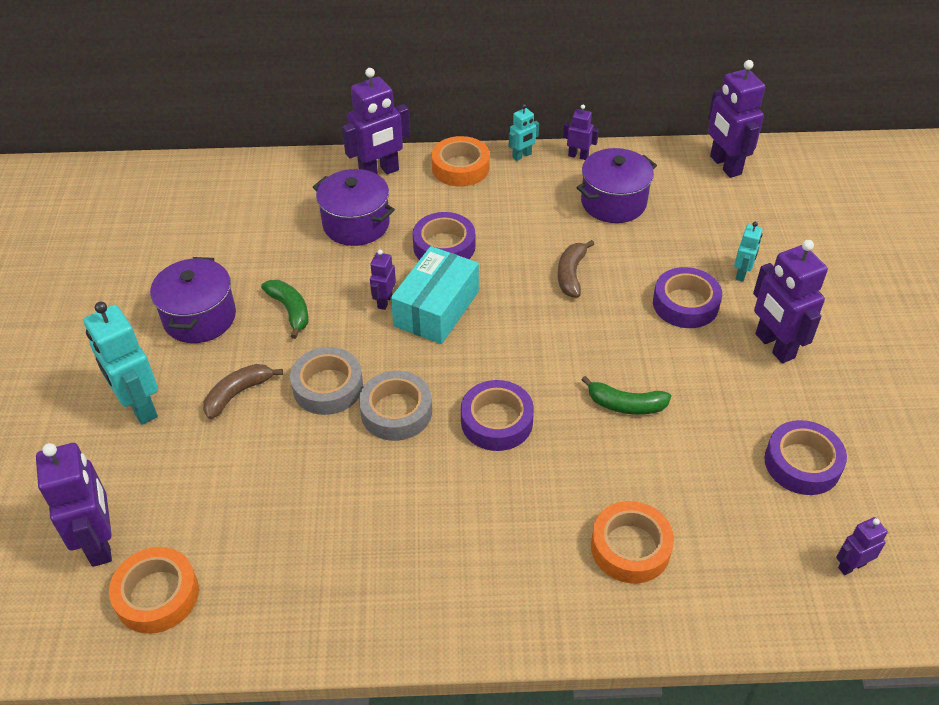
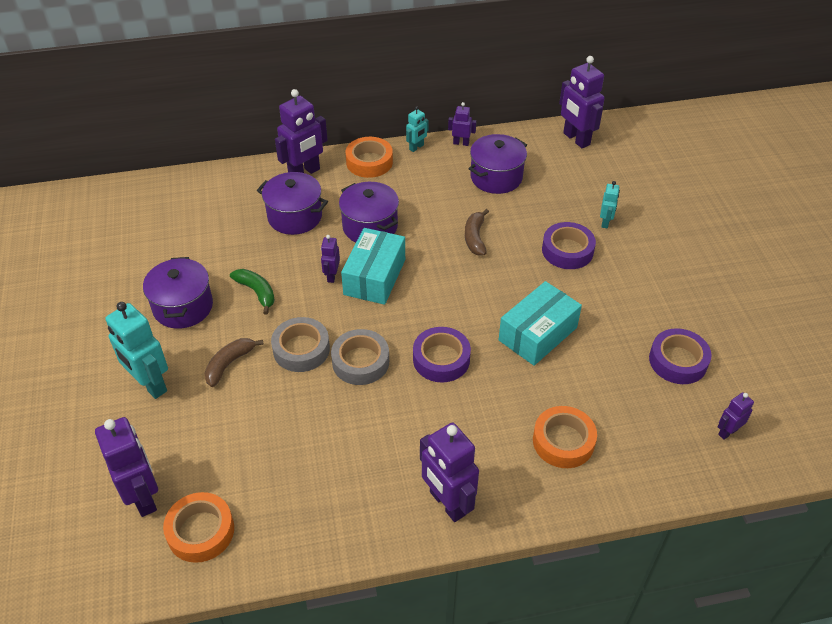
camera: 10 degrees left, 0 degrees up
purple tape [412,212,475,260] -> purple pot [339,182,399,242]
green banana [582,376,671,415] -> turquoise box [499,281,582,366]
purple robot [753,240,828,363] -> purple robot moved to [420,423,479,522]

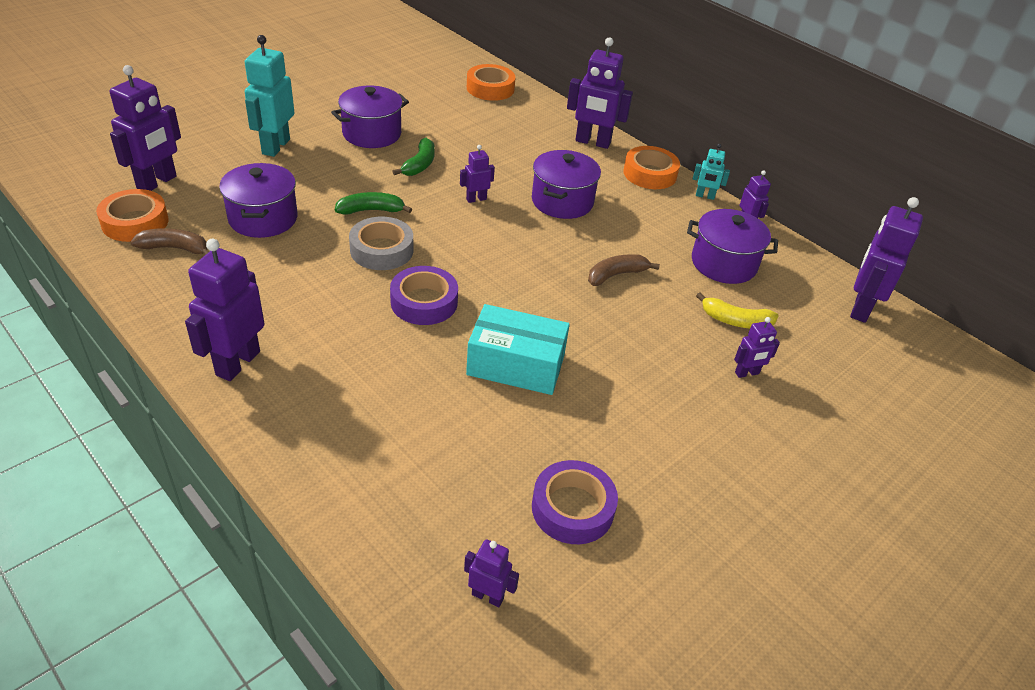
camera: 55 degrees right, 5 degrees down
brown banana [204,338,264,387] -> brown banana moved to [131,228,209,255]
purple pot [257,172,328,235] -> purple pot moved to [219,163,298,238]
grey tape [271,317,330,372] -> green banana [335,192,412,214]
turquoise box [341,228,405,305] -> none
orange tape [533,406,597,468] -> orange tape moved to [467,64,516,101]
purple tape [542,222,596,269] -> none
turquoise robot [600,181,620,229] -> purple robot [734,317,780,378]
none -> yellow banana [696,293,778,328]

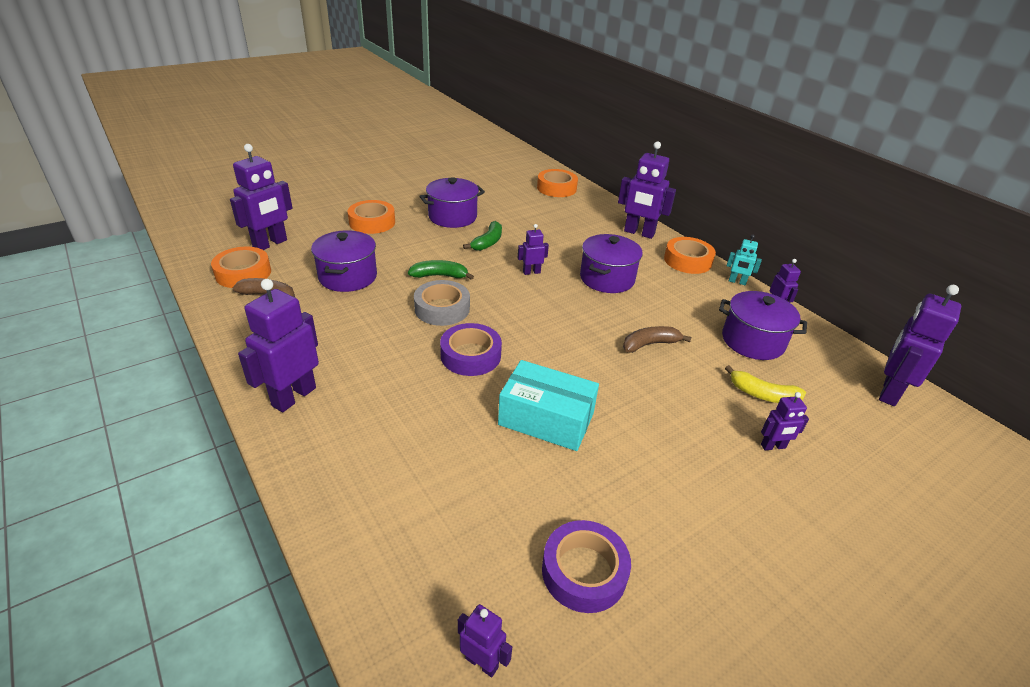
camera: 10 degrees right, 5 degrees down
turquoise robot [245,35,295,157] -> orange tape [348,200,395,234]

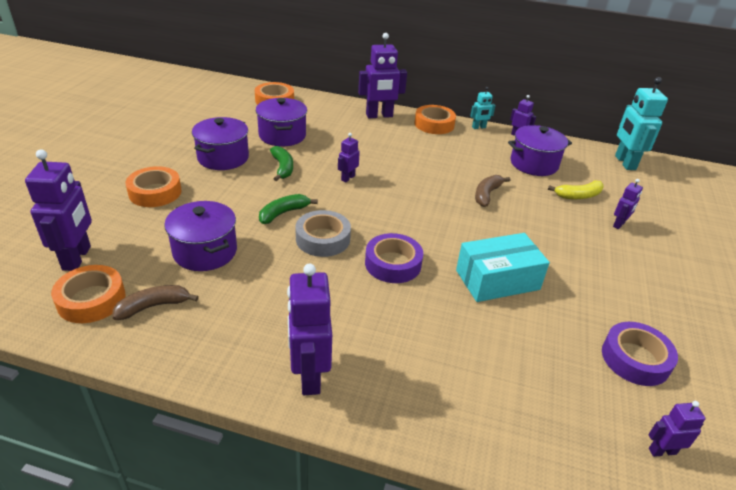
camera: 40 degrees left, 0 degrees up
purple pot [580,234,643,293] -> purple pot moved to [256,98,307,146]
purple robot [879,285,961,406] -> turquoise robot [615,77,668,170]

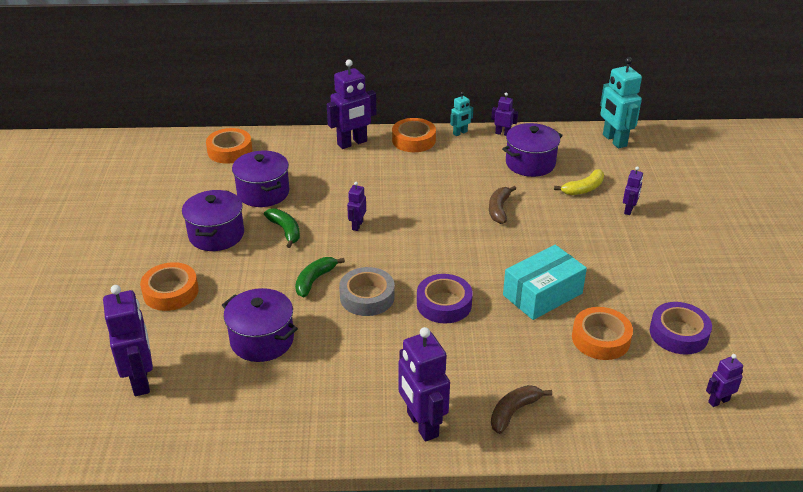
camera: 15 degrees left, 0 degrees up
orange tape [51,265,126,323] -> orange tape moved to [572,307,633,360]
brown banana [112,285,199,320] -> brown banana moved to [491,385,552,434]

